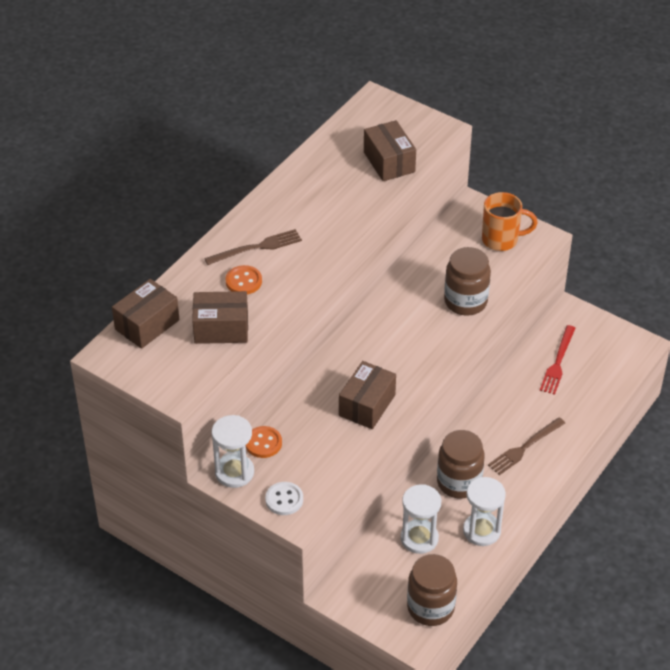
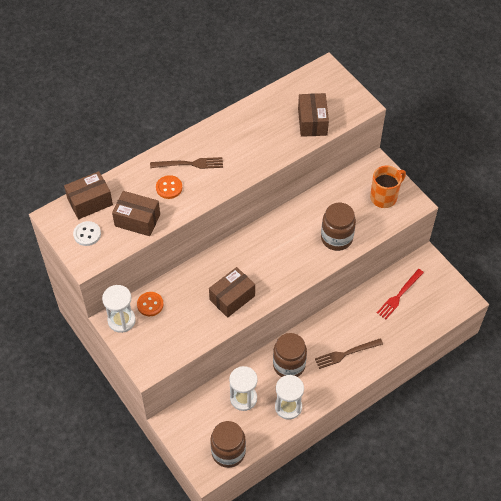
camera: 20 degrees right, 10 degrees up
white button [265,482,303,515] -> white button moved to [73,221,101,246]
orange mug [482,192,538,251] -> orange mug turned 60 degrees counterclockwise [370,165,406,208]

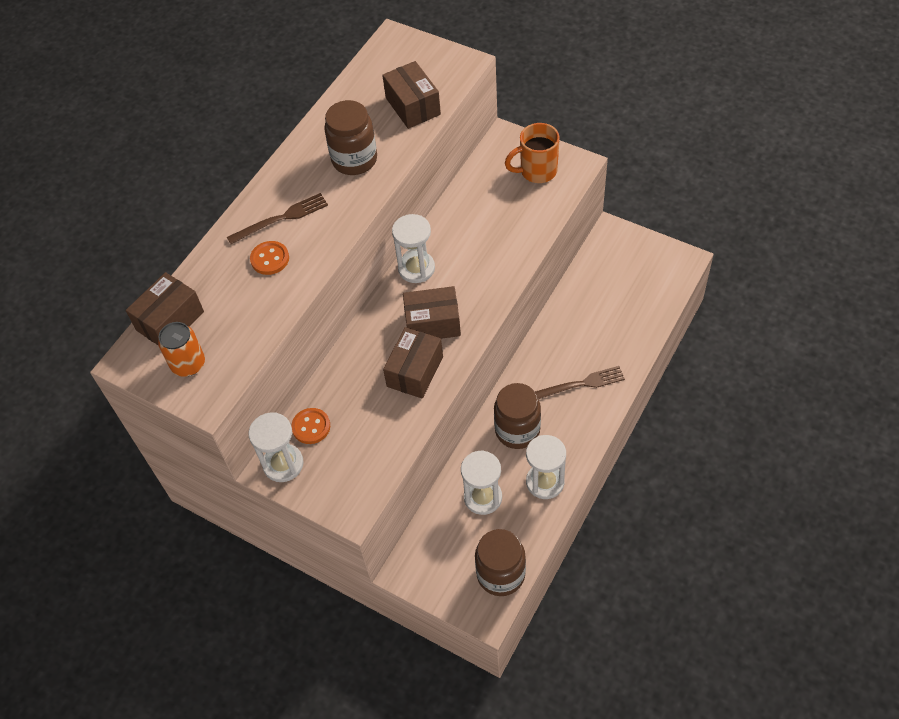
camera: 20 degrees left, 0 degrees up
white button [73,221,101,246] -> orange can [158,322,205,377]
brown box [112,191,160,236] -> brown box moved to [403,286,461,339]
brown fork [315,338,383,369] -> brown fork turned 150 degrees counterclockwise [535,366,625,399]
brown jar [321,203,356,251] -> brown jar moved to [324,100,377,175]
orange mug [370,165,406,208] -> orange mug turned 135 degrees counterclockwise [505,123,560,183]
red fork [377,269,424,319] -> none
none -> white hourglass [392,214,435,283]

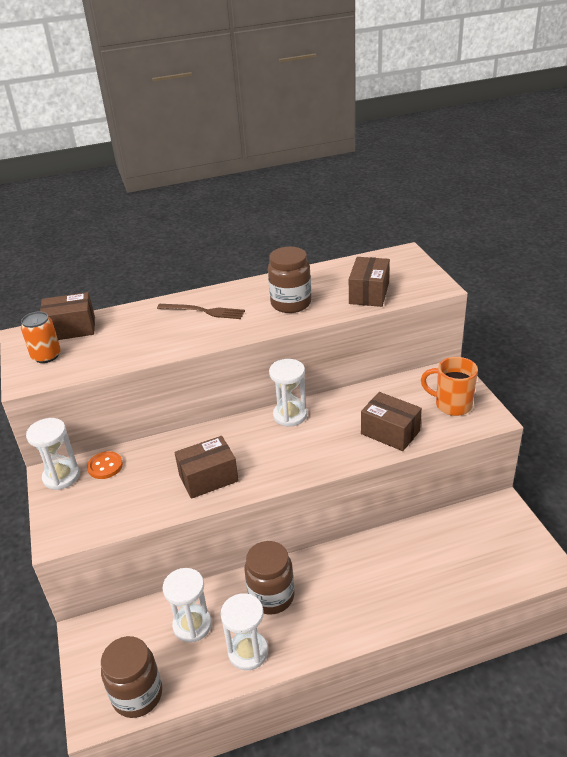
camera: 40 degrees right, 20 degrees down
orange button [250,241,289,275] -> none
brown box [403,286,461,339] -> brown box moved to [361,392,422,451]
brown fork [535,366,625,399] -> none

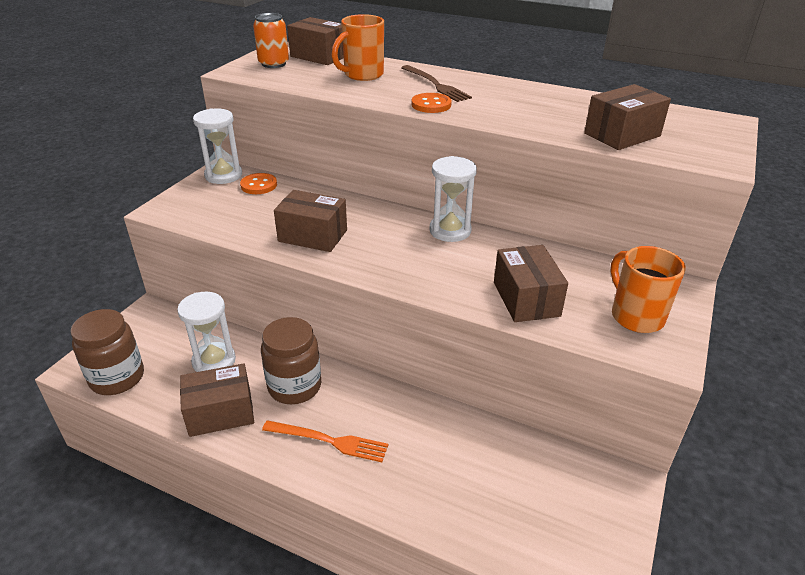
camera: 40 degrees right, 0 degrees up
white hourglass [220,593,268,670] -> brown box [180,363,254,437]
brown jar [268,247,311,313] -> none
none -> orange fork [262,420,388,462]
none -> orange mug [332,14,384,81]
none -> orange button [412,93,452,113]

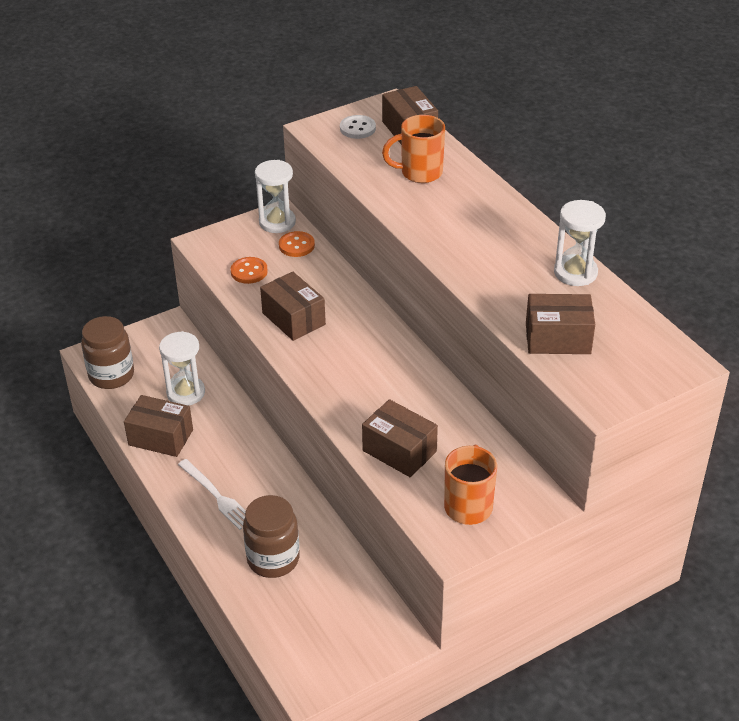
camera: 35 degrees right, 5 degrees up
orange can [253,13,289,68] -> white button [340,115,376,139]
brown jar [261,317,321,404] -> brown jar moved to [243,495,300,578]
orange fork [262,420,388,462] -> white fork [178,459,246,530]
brown fork [401,65,472,102] -> none
orange button [412,93,452,113] -> orange button moved to [231,257,268,284]
white hourglass [429,156,477,242] -> white hourglass moved to [554,200,606,286]
brown box [494,245,568,322] -> brown box turned 75 degrees counterclockwise [362,399,438,477]

